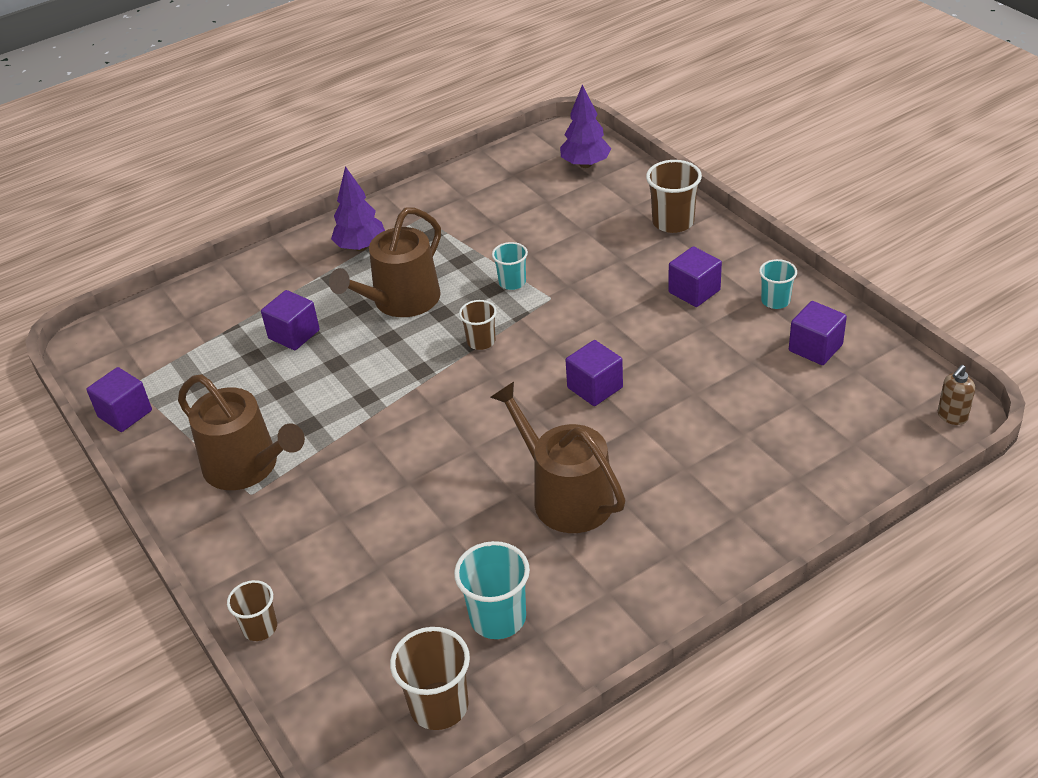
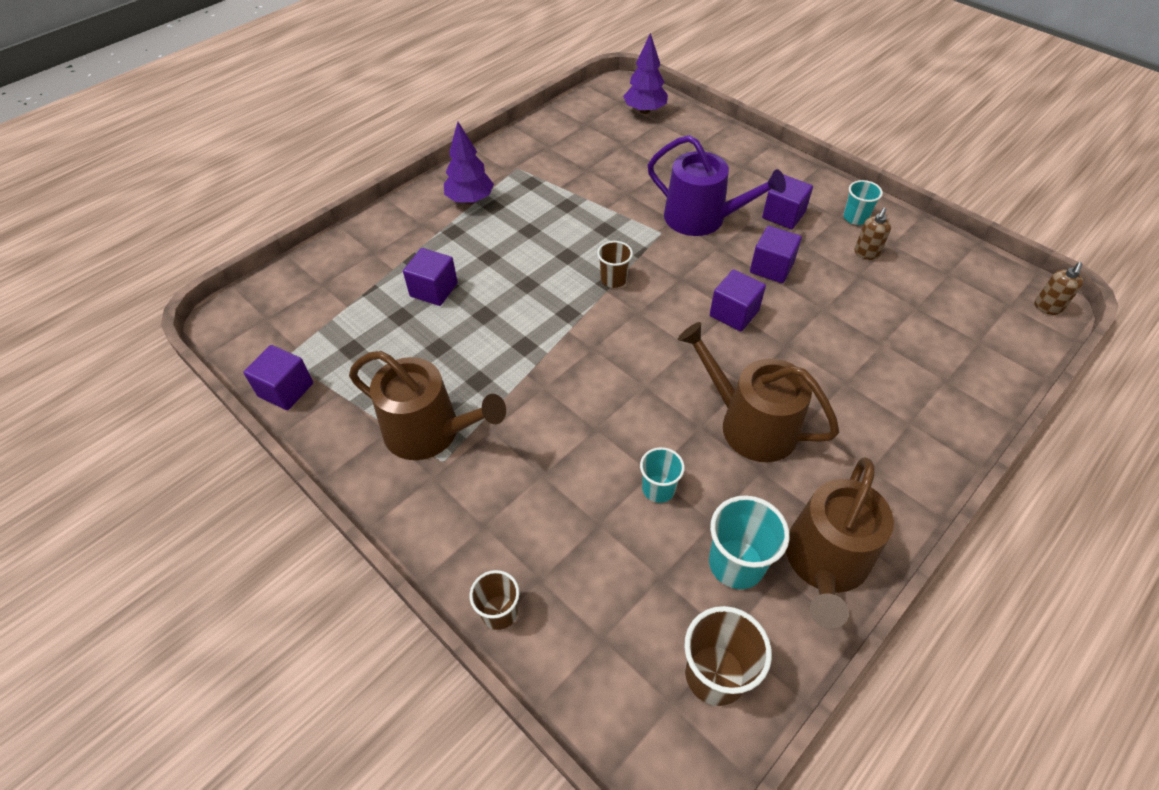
camera: 15 degrees left, 10 degrees up
brown watering can [329,207,441,317] -> brown watering can moved to [786,457,894,629]
turquoise cup [492,242,528,290] -> turquoise cup moved to [640,447,685,503]
brown cup [646,160,702,233] -> none
purple cube [789,301,847,365] -> purple cube moved to [750,226,802,283]
none -> purple watering can [648,135,786,236]
none -> brown soap dispenser [855,208,891,260]

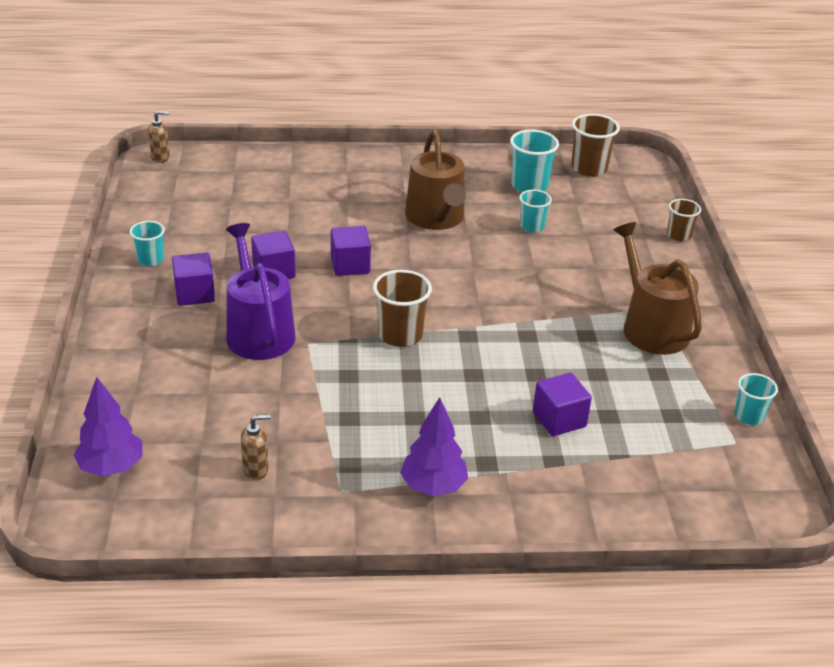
camera: 140 degrees left, 15 degrees down
purple cube [243,345,313,410] -> turquoise cup [734,373,778,425]
brown cup [597,241,633,288] -> brown cup [373,270,432,347], size x1.58
brown watering can [786,457,894,629] -> none
brown soap dispenser [855,208,891,260] -> brown soap dispenser moved to [241,414,271,480]

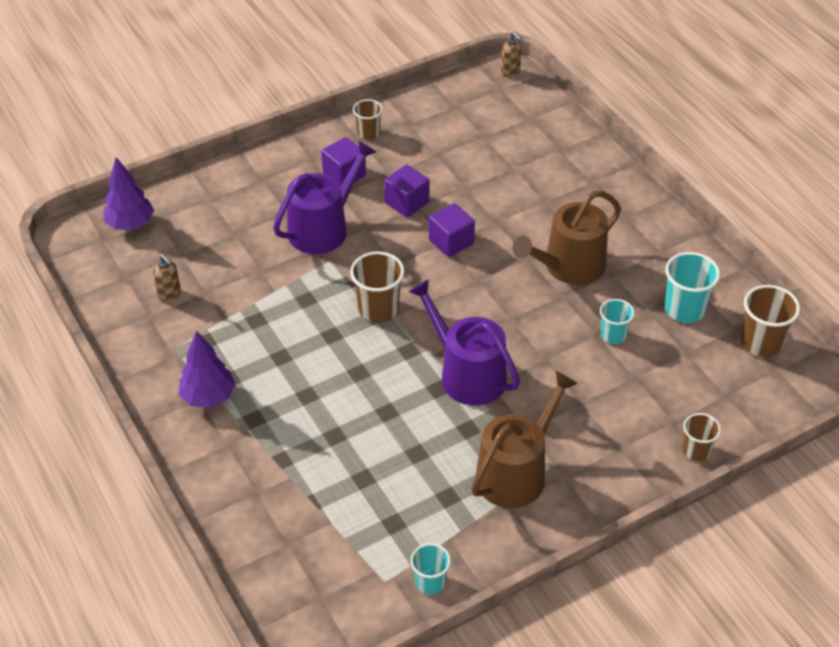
camera: 65 degrees right, 10 degrees up
turquoise cup [130,221,165,266] -> brown cup [353,99,383,139]
purple cube [533,373,592,436] -> none
none -> purple watering can [408,279,520,406]

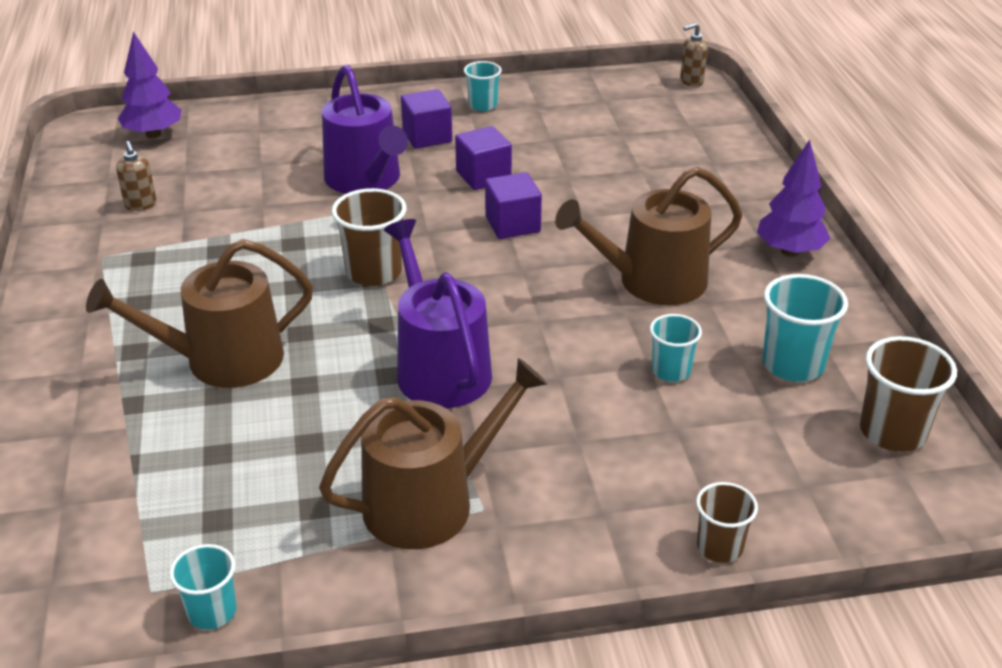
camera: 20 degrees right, 10 degrees down
purple tree [179,331,236,408] -> purple tree moved to [757,140,830,256]
purple watering can [273,140,376,254] -> purple watering can turned 90 degrees clockwise [322,65,408,194]
brown cup [353,99,383,139] -> turquoise cup [464,61,502,111]
brown soap dispenser [501,32,522,77] -> brown soap dispenser turned 90 degrees clockwise [680,23,707,87]
none -> brown watering can [86,239,313,388]

